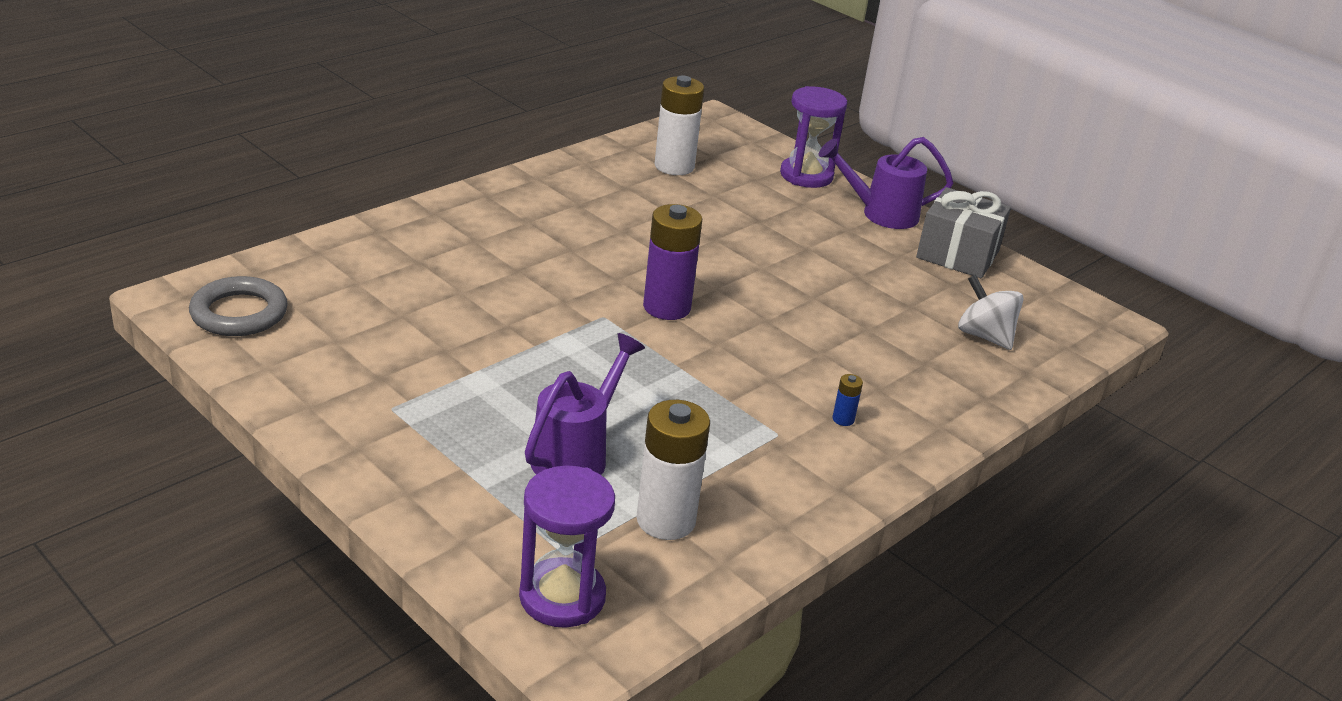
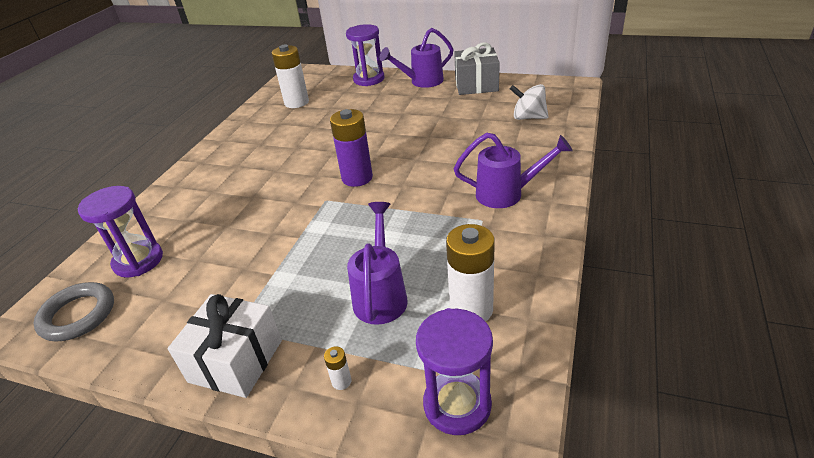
camera: 20 degrees left, 5 degrees up
blue battery [832,374,863,426] -> purple watering can [454,133,573,208]
none -> purple hourglass [78,186,163,278]
none -> white gift [168,294,282,398]
none -> white battery [324,346,351,390]

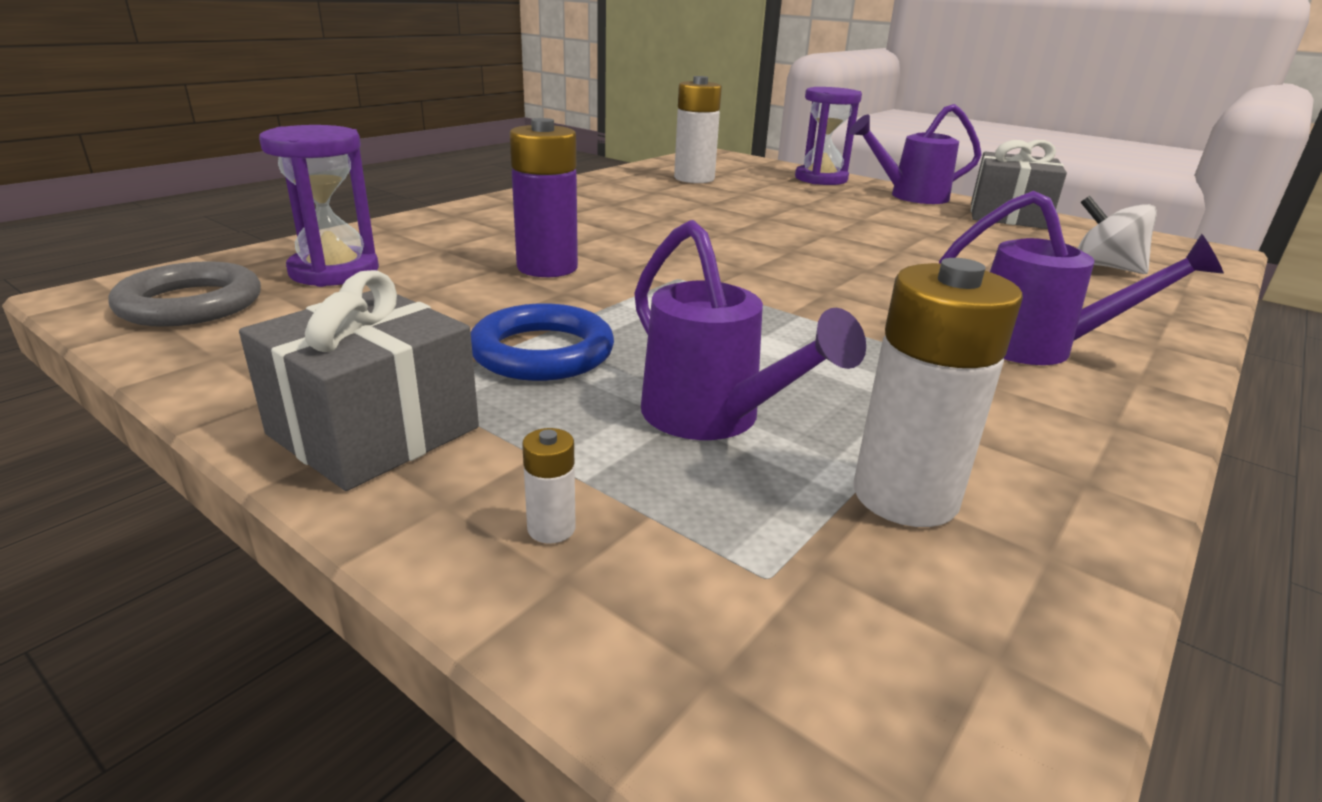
camera: 15 degrees right, 10 degrees down
white gift [168,294,282,398] -> grey gift [239,270,479,491]
purple battery [330,109,373,187] -> purple battery moved to [509,118,578,277]
purple watering can [347,202,408,325] -> purple watering can turned 120 degrees clockwise [634,220,866,440]
purple hourglass [416,308,493,435] -> none
none -> blue ring [471,303,614,381]

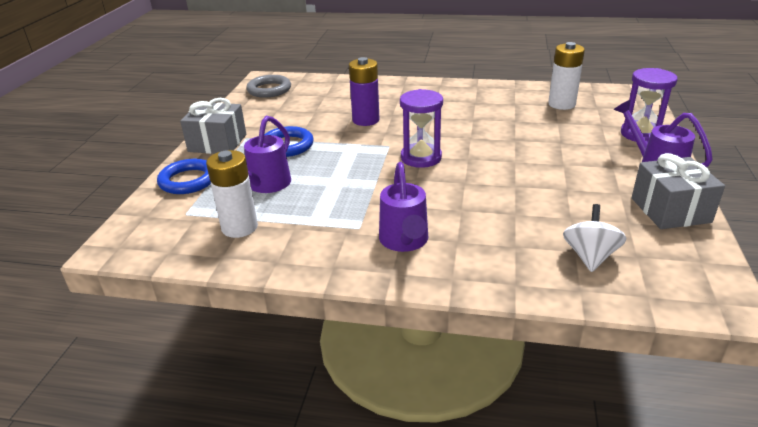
camera: 65 degrees right, 5 degrees up
purple hourglass [259,125,379,287] -> purple hourglass moved to [400,89,443,168]
white battery [522,428,576,544] -> blue ring [157,159,211,194]

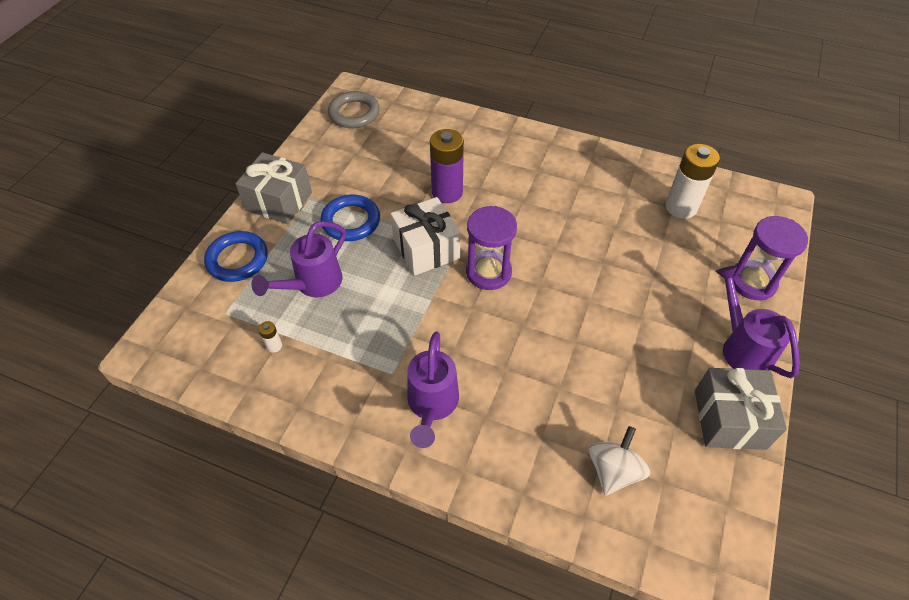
camera: 10 degrees right, 20 degrees up
white battery [206,150,258,238] -> white battery [258,321,282,353], size x0.42
none -> white gift [391,197,460,276]

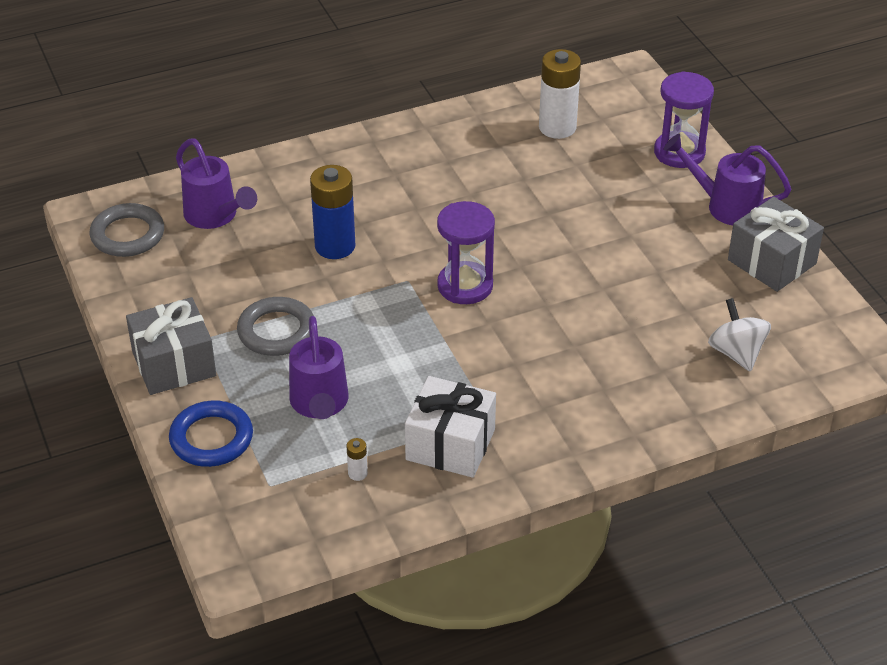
camera: 45 degrees left, 10 degrees down
blue ring [320,195,380,241] -> grey ring [237,297,314,356]
white gift [391,197,460,276] -> white gift moved to [405,376,496,478]
purple watering can [407,332,459,448] -> purple watering can moved to [176,138,257,229]
purple battery [430,129,464,203] -> blue battery [310,165,356,259]

